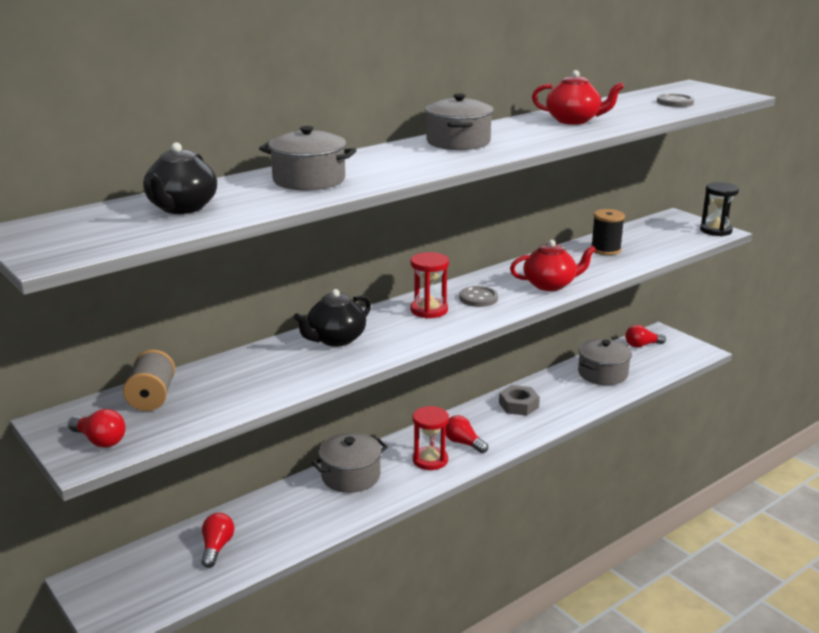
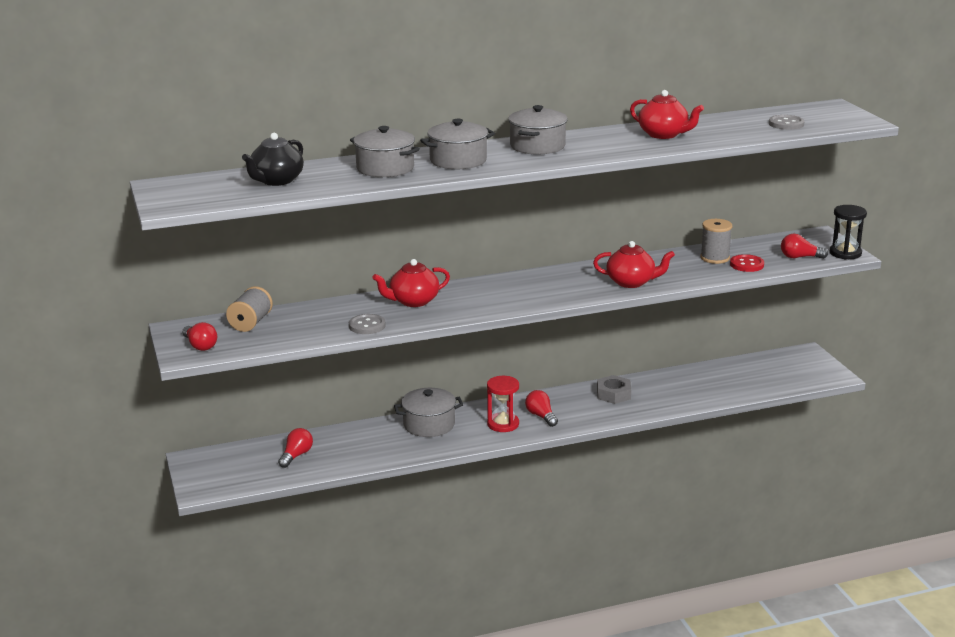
camera: 20 degrees right, 0 degrees up
black teapot [293,289,371,347] -> red teapot [372,259,450,307]
red hourglass [411,252,449,318] -> none
grey button [459,286,498,307] -> grey button moved to [349,314,386,334]
grey pot [578,339,632,385] -> grey pot moved to [420,119,495,169]
black spool [591,209,625,255] -> grey spool [700,219,732,264]
red light bulb [625,325,666,348] -> red light bulb moved to [781,234,828,259]
none -> red button [730,254,764,272]

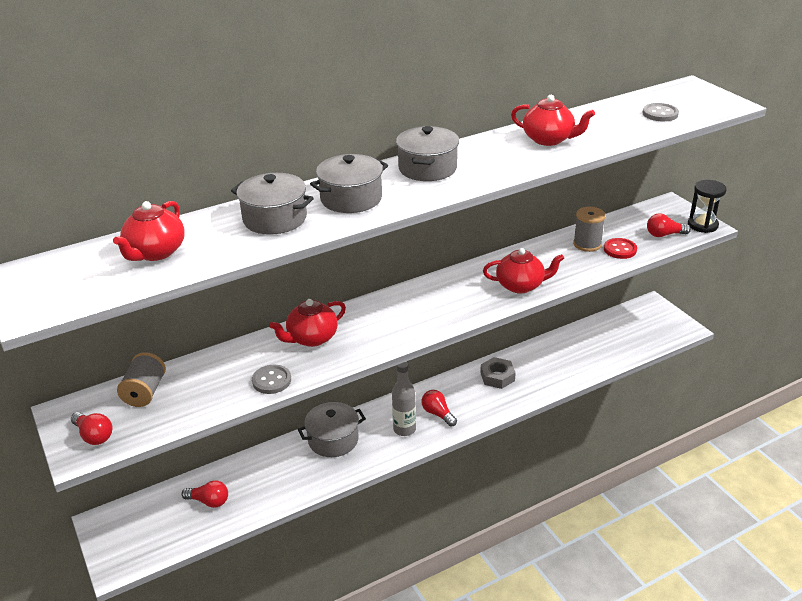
camera: 10 degrees left, 10 degrees up
black teapot [242,133,304,186] -> red teapot [113,201,185,261]
red light bulb [278,428,313,468] -> red light bulb turned 90 degrees clockwise [182,480,228,508]
red hourglass [487,376,519,432] -> grey bottle [392,362,416,436]

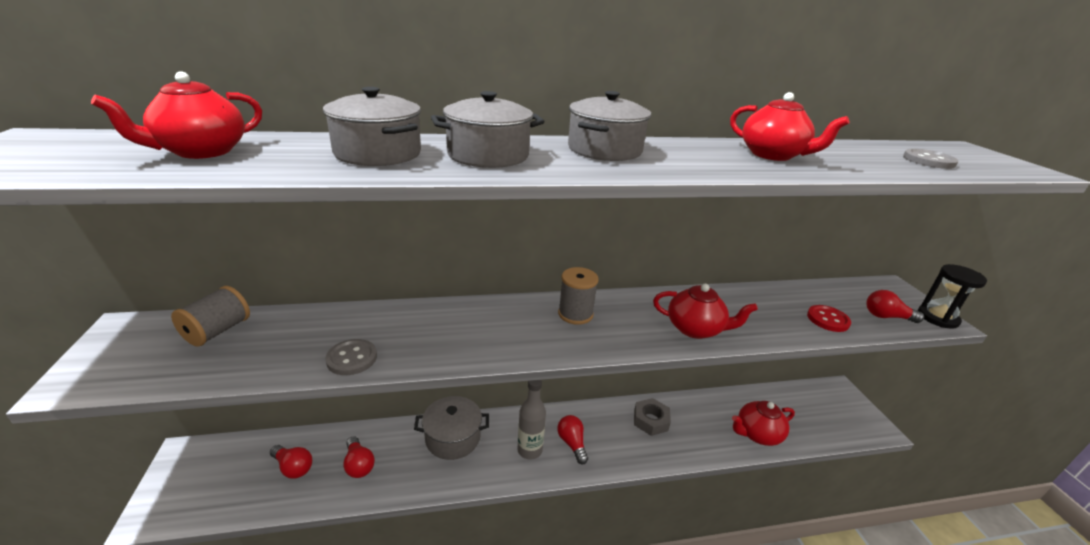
camera: 15 degrees right, 5 degrees down
red light bulb [71,412,113,445] -> red light bulb moved to [343,436,375,478]
red teapot [269,299,346,347] -> red teapot moved to [732,401,795,446]
grey spool [573,207,606,252] -> grey spool moved to [558,267,599,325]

